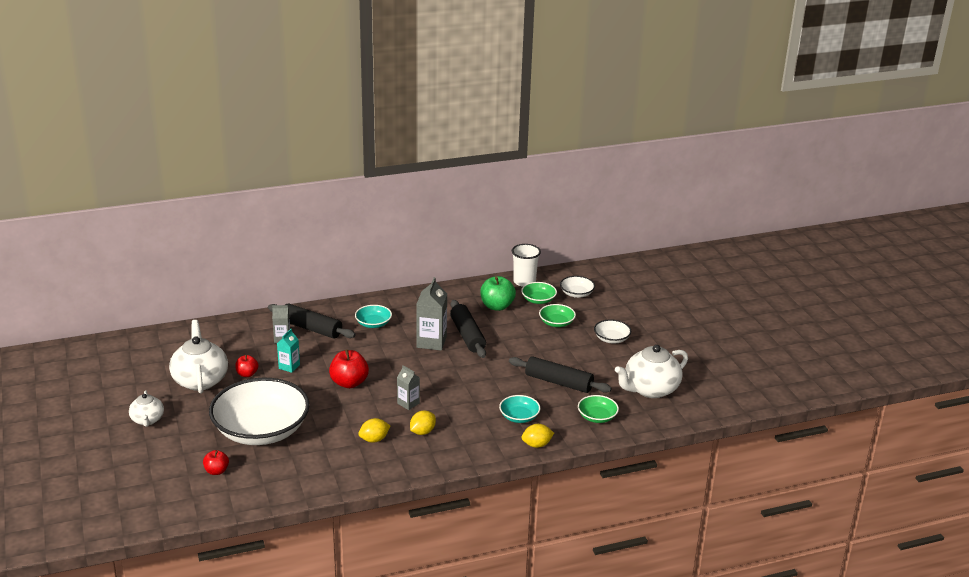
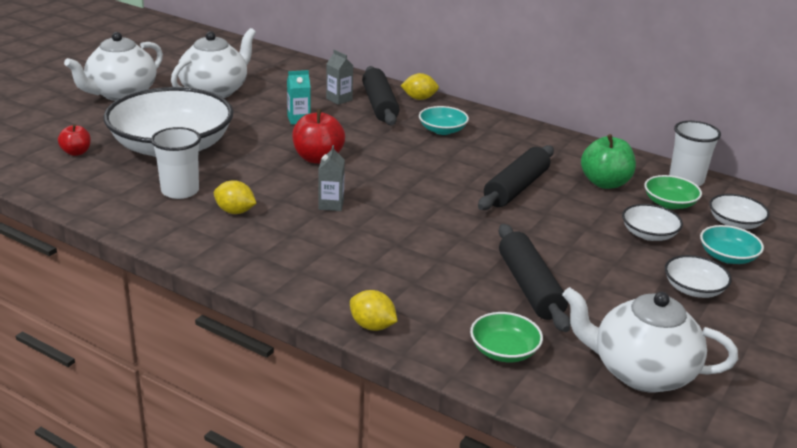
camera: 50 degrees right, 0 degrees up
white teapot [129,391,164,427] -> white teapot [64,32,163,101], size x1.76
red apple [235,355,258,377] -> none
yellow lemon [410,411,436,435] -> yellow lemon moved to [400,73,439,100]
grey carton [416,277,447,351] -> none
turquoise bowl [499,395,540,423] -> turquoise bowl moved to [700,225,764,264]
green bowl [539,304,576,327] -> white bowl [622,204,683,241]
none -> white cup [151,127,201,199]

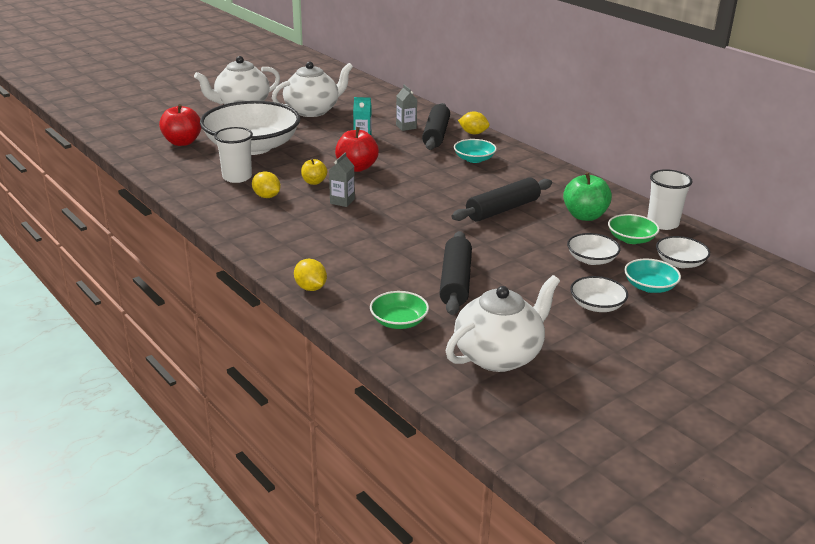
camera: 20 degrees right, 0 degrees up
red apple [58,124,91,156] -> red apple [159,104,201,146], size x1.70
white teapot [562,287,738,393] -> white teapot turned 105 degrees clockwise [446,275,560,372]
none -> yellow apple [301,159,327,185]

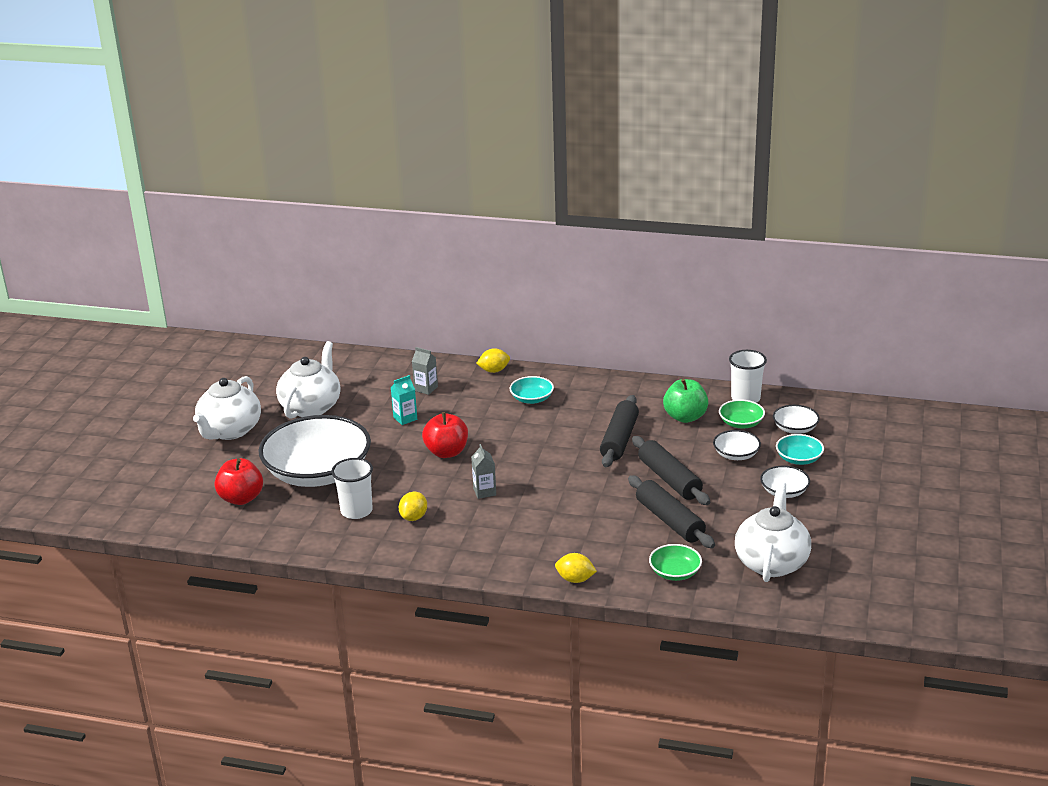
camera: 35 degrees left, 0 degrees up
yellow lemon [252,171,281,198] -> yellow lemon turned 75 degrees counterclockwise [399,491,427,521]
yellow apple [301,159,327,185] -> none
black rolling pin [422,103,450,150] -> black rolling pin moved to [632,436,710,505]

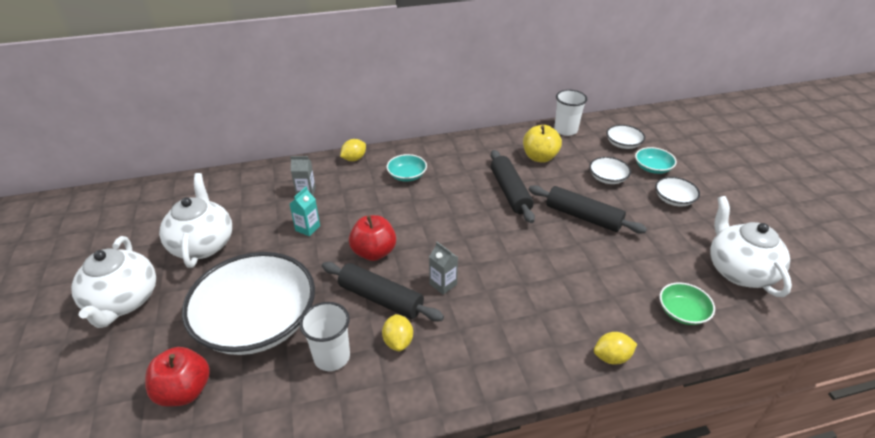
camera: 30 degrees left, 10 degrees up
black rolling pin [628,475,715,548] -> black rolling pin moved to [322,262,444,322]
green apple [663,379,708,423] -> yellow apple [523,125,562,163]
green bowl [719,400,765,428] -> none

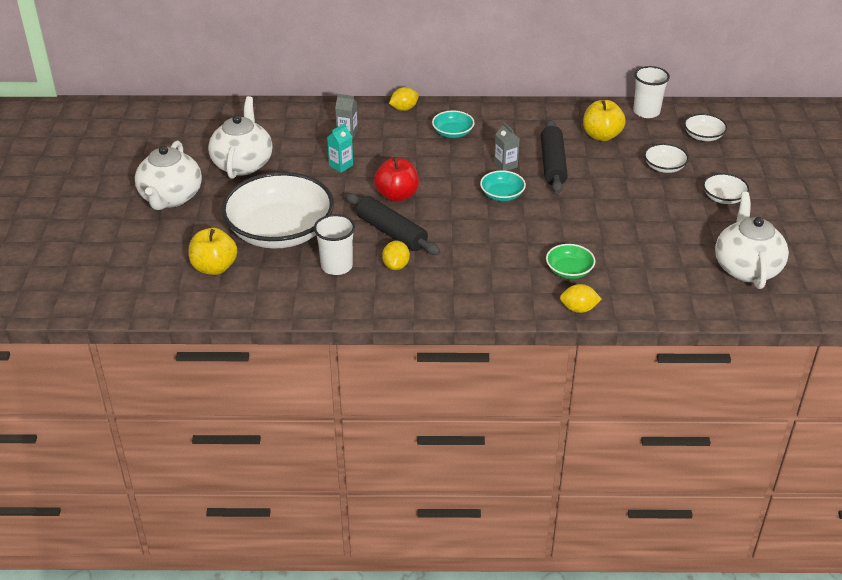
camera: 15 degrees right, 0 degrees up
red apple [145,347,210,407] -> yellow apple [189,228,237,275]
grey carton [429,242,458,295] -> grey carton moved to [494,122,520,171]
black rolling pin [529,185,647,234] -> none
turquoise bowl [635,147,677,174] -> turquoise bowl moved to [480,170,526,201]
green bowl [660,282,715,325] -> green bowl moved to [546,244,595,279]

